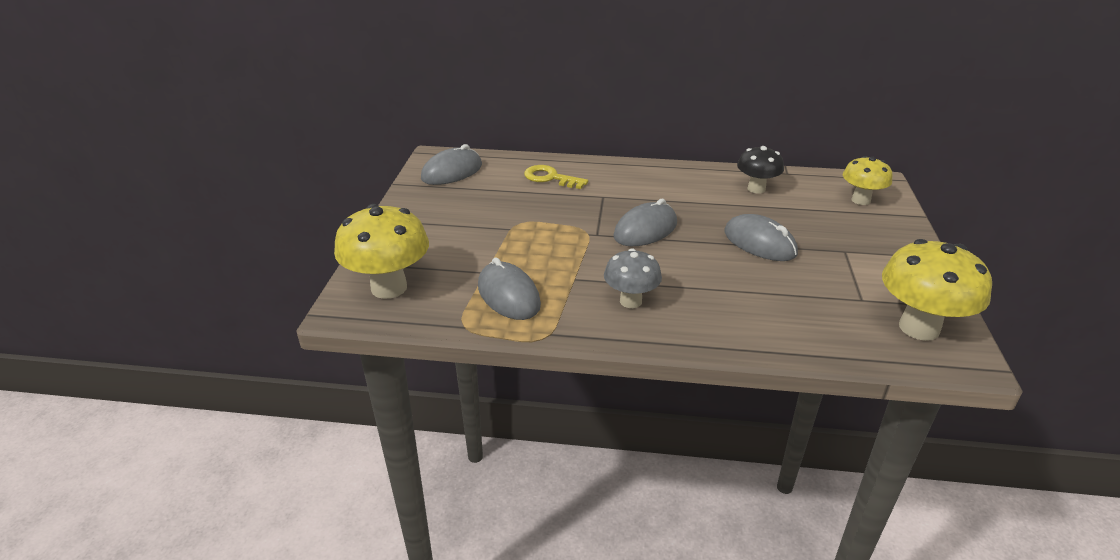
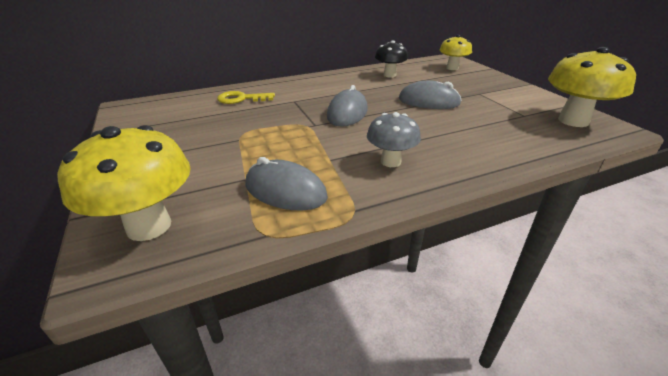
camera: 30 degrees left, 0 degrees up
grey mouse [421,144,482,185] -> none

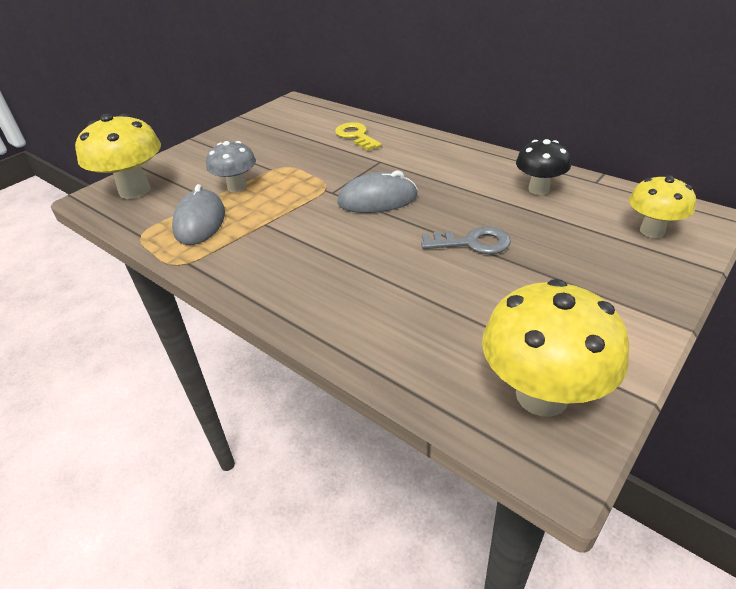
camera: 65 degrees right, 5 degrees up
grey mushroom [367,112,421,167] -> grey mushroom moved to [206,141,256,193]
grey mouse [399,80,462,109] -> grey key [421,226,511,254]

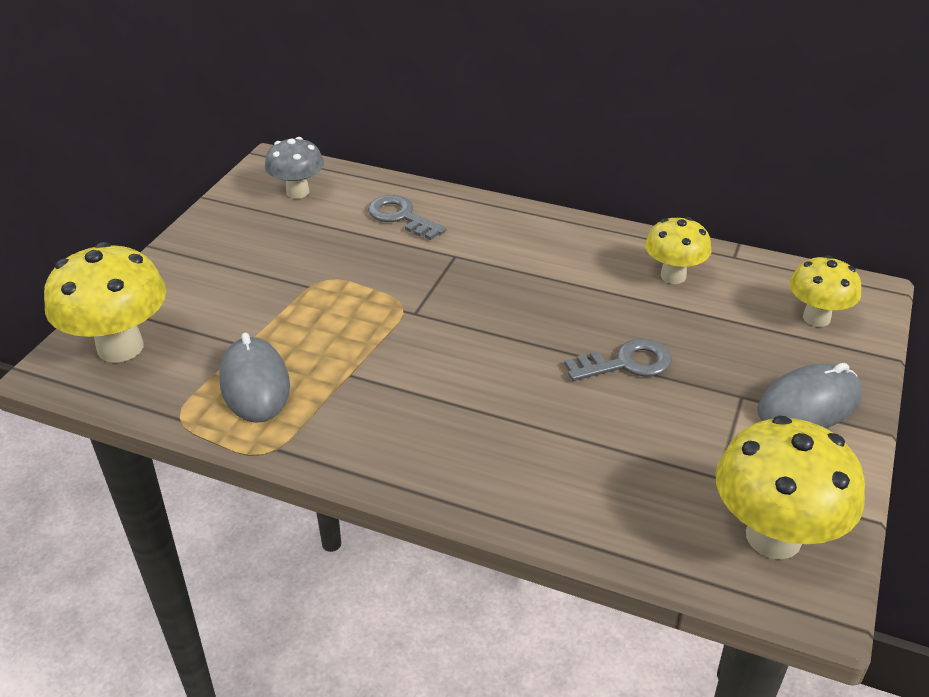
camera: 20 degrees left, 0 degrees up
grey mushroom [206,141,256,193] -> grey mushroom moved to [265,137,324,199]
yellow key [335,122,382,150] -> grey key [368,195,446,240]
grey mouse [337,170,418,213] -> grey mouse moved to [757,363,862,428]
black mushroom [516,139,571,195] -> yellow mushroom [645,217,711,284]

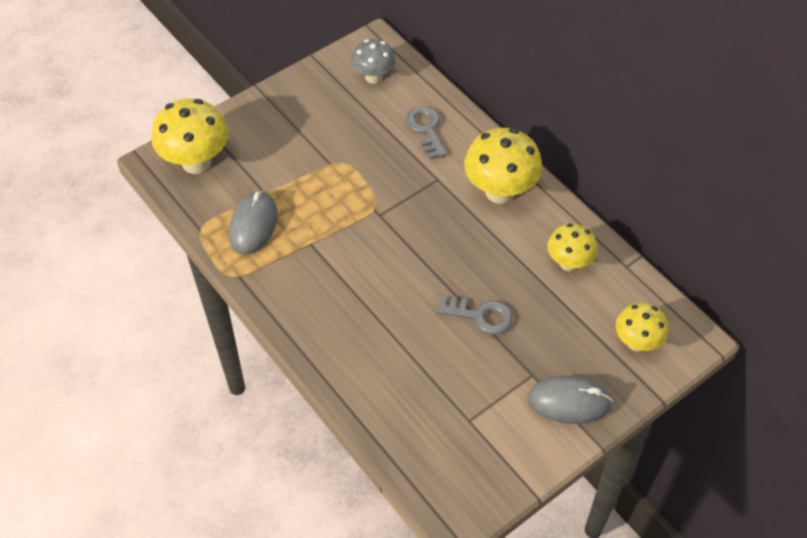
camera: 30 degrees right, 15 degrees up
yellow mushroom [715,415,865,559] -> yellow mushroom moved to [464,128,542,204]

